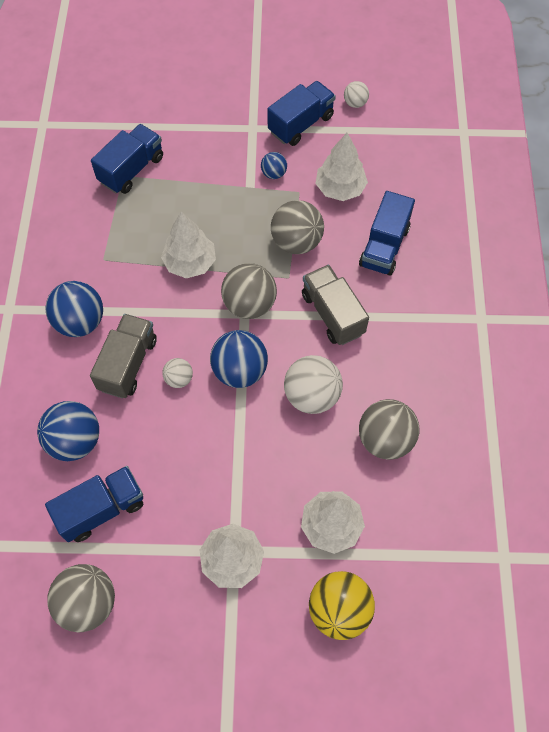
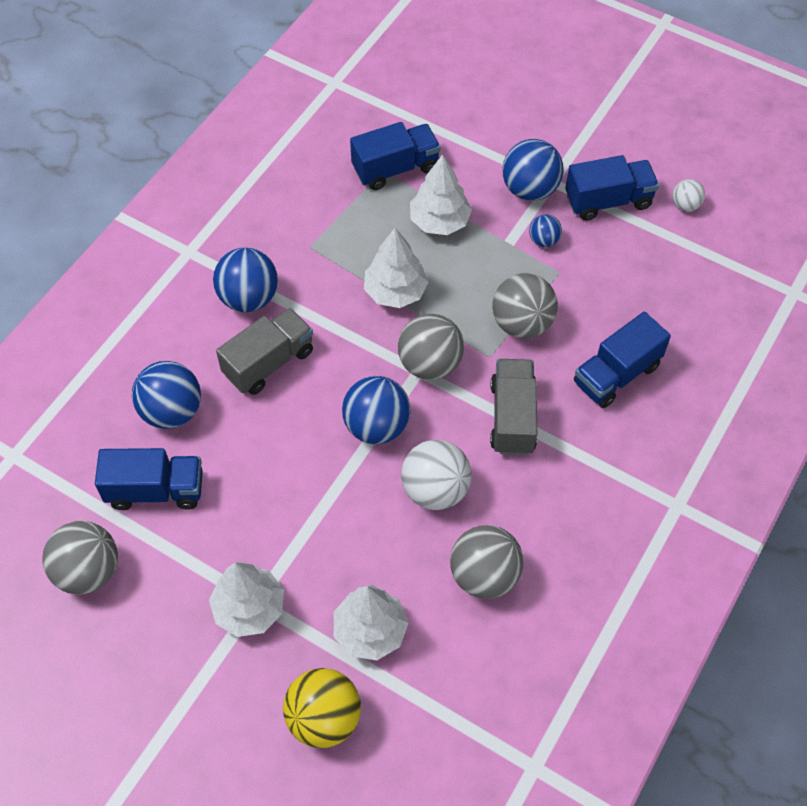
camera: 30 degrees right, 5 degrees down
white ball [162,358,193,388] -> none
white tree [315,133,368,201] -> white tree moved to [410,154,472,235]
none -> blue ball [502,139,564,201]

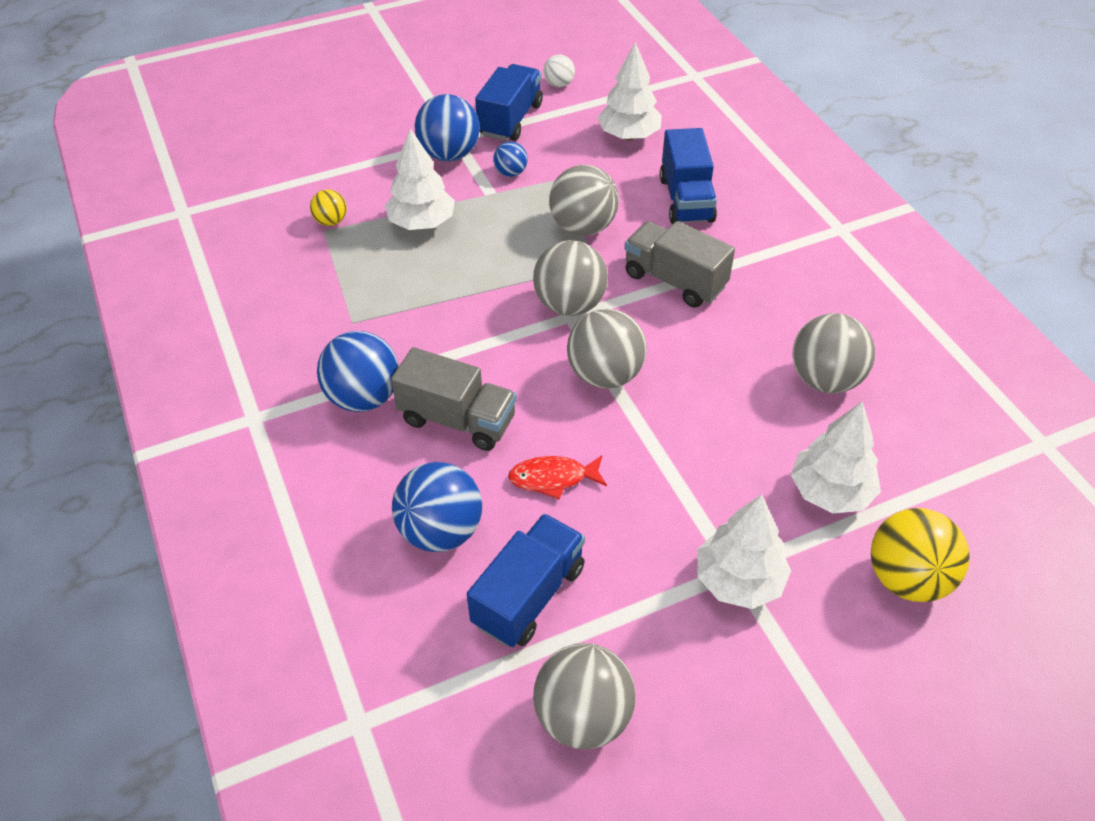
camera: 55 degrees left, 10 degrees down
grey truck [216,308,313,395] -> grey truck turned 120 degrees clockwise [391,347,517,451]
blue ball [342,376,410,444] -> grey ball [567,309,647,389]
blue truck [350,122,440,190] -> yellow ball [310,189,347,226]
white tree [364,228,428,308] -> white tree moved to [597,42,662,140]
white ball [401,440,472,510] -> none
none -> red fish [508,455,607,499]

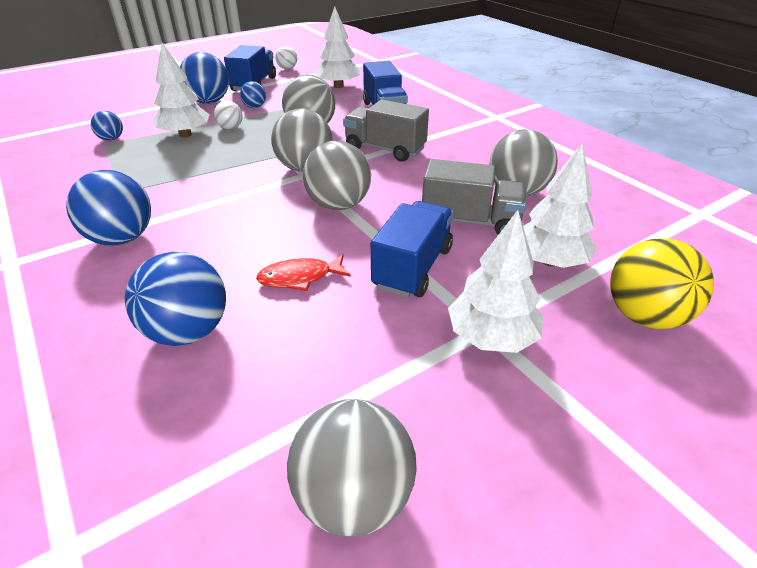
camera: 10 degrees left, 10 degrees down
yellow ball [310,189,347,226] -> blue ball [91,111,123,141]
grey truck [391,347,517,451] -> grey truck moved to [422,159,527,235]
blue truck [467,513,585,647] -> blue truck moved to [371,201,453,298]
none -> white ball [214,101,242,130]

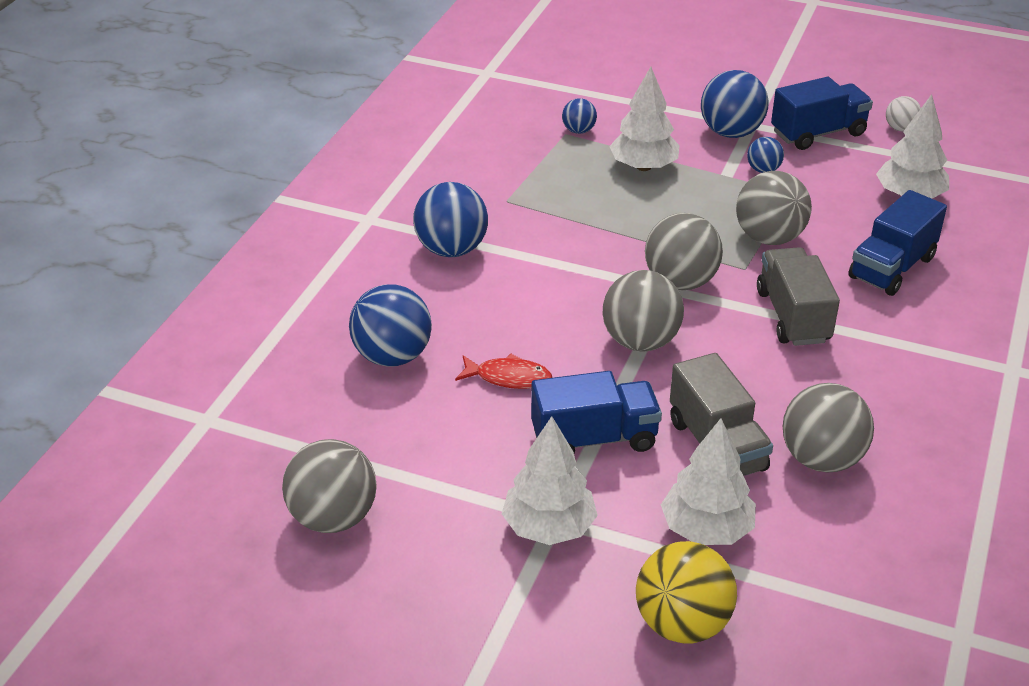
camera: 55 degrees right, 0 degrees up
white ball [214,101,242,130] -> none
red fish [256,254,351,291] -> red fish turned 150 degrees clockwise [455,354,552,389]

